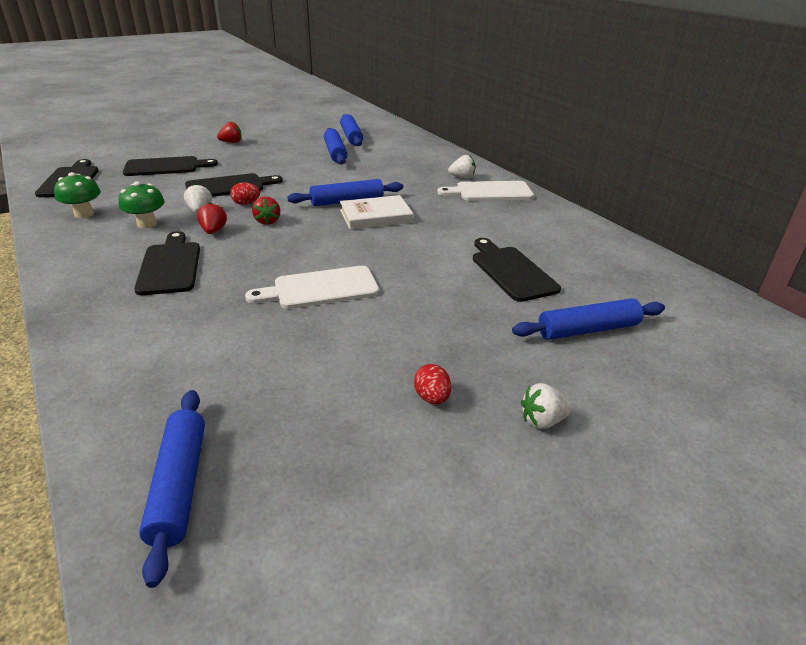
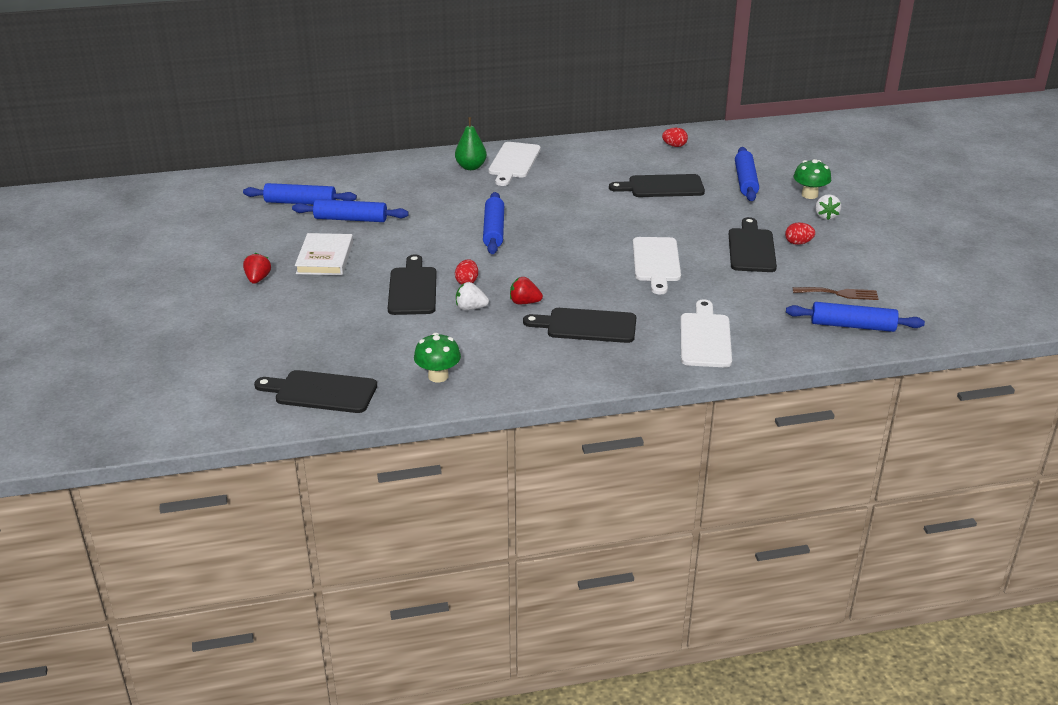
camera: 70 degrees left, 0 degrees up
green mushroom [119,182,165,228] -> green mushroom moved to [794,159,831,199]
black cutting board [123,156,218,176] -> black cutting board moved to [729,217,777,272]
red strawberry [252,197,280,225] -> none
white book [340,195,413,229] -> white book moved to [295,233,353,275]
white strawberry [448,155,475,179] -> green pear [455,117,487,170]
none -> red egg [662,128,688,147]
none -> white cutting board [680,299,732,368]
none -> brown fork [793,287,879,300]

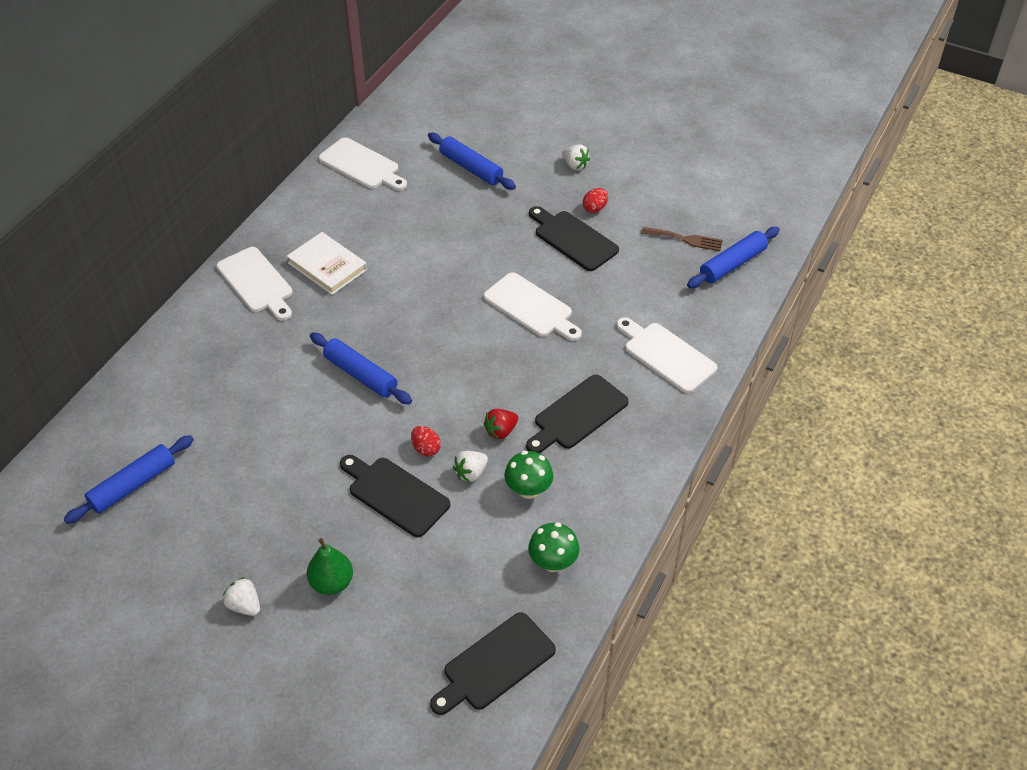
camera: 50 degrees left, 15 degrees up
red strawberry [243,253,271,284] -> white strawberry [223,577,260,616]
blue rolling pin [292,199,409,222] -> none
white book [295,233,353,275] -> white book moved to [287,232,367,295]
green pear [455,117,487,170] -> green pear moved to [307,538,353,595]
black cutting board [609,174,705,197] -> none
red egg [662,128,688,147] -> white cutting board [319,137,407,190]
brown fork [793,287,879,300] -> brown fork turned 60 degrees clockwise [641,227,723,251]
green mushroom [794,159,831,199] -> green mushroom moved to [504,451,553,499]

